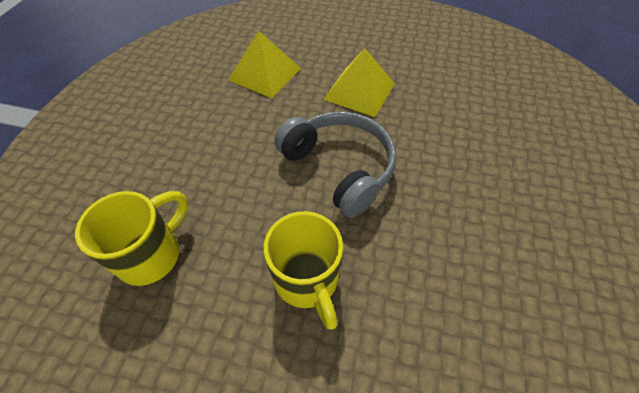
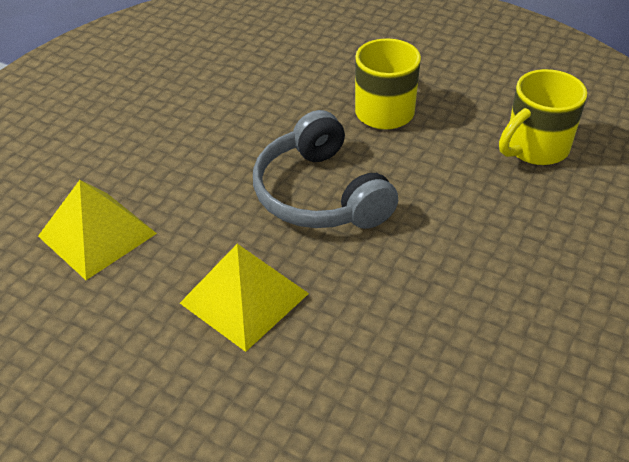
camera: 165 degrees left, 10 degrees down
yellow pyramid [228,31,301,98] -> yellow pyramid moved to [38,180,157,280]

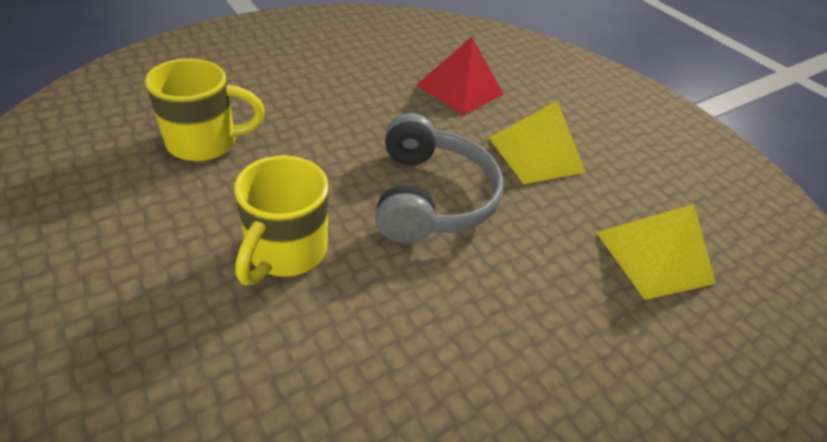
camera: 160 degrees left, 0 degrees up
none -> red pyramid [416,37,504,115]

